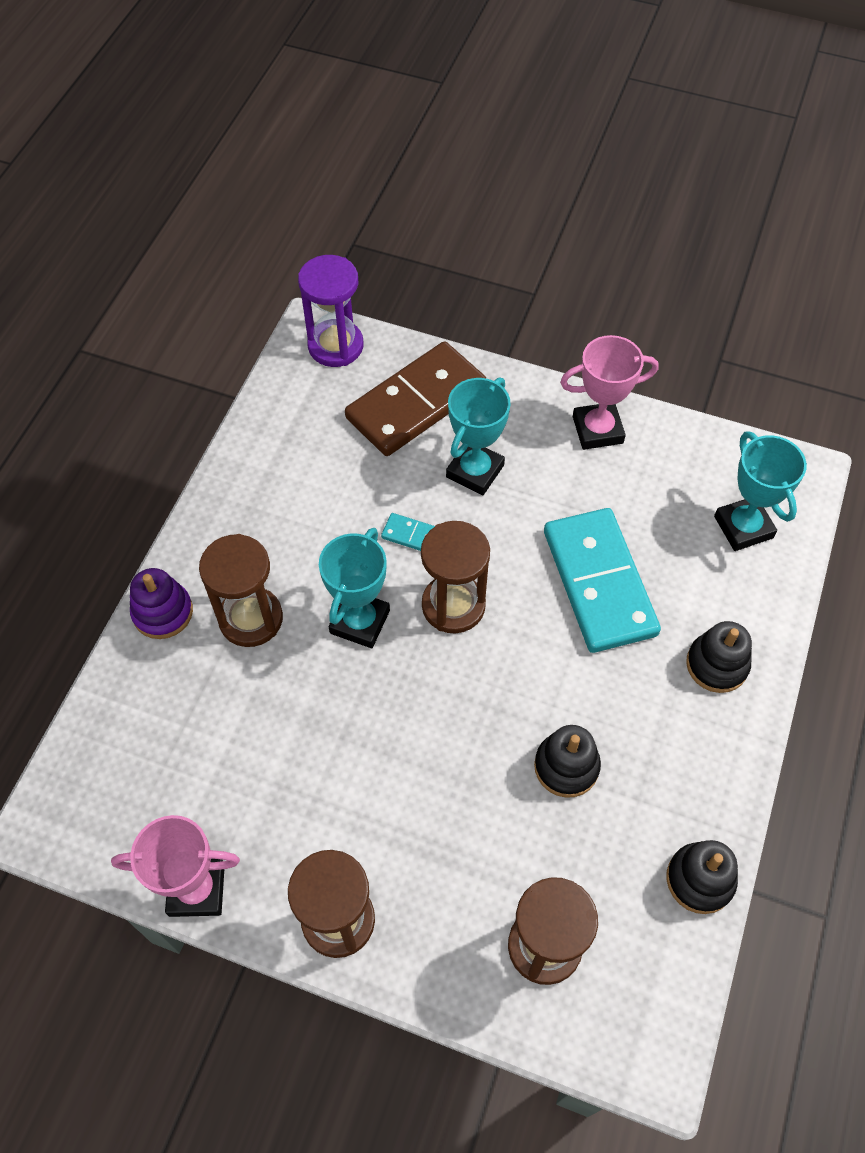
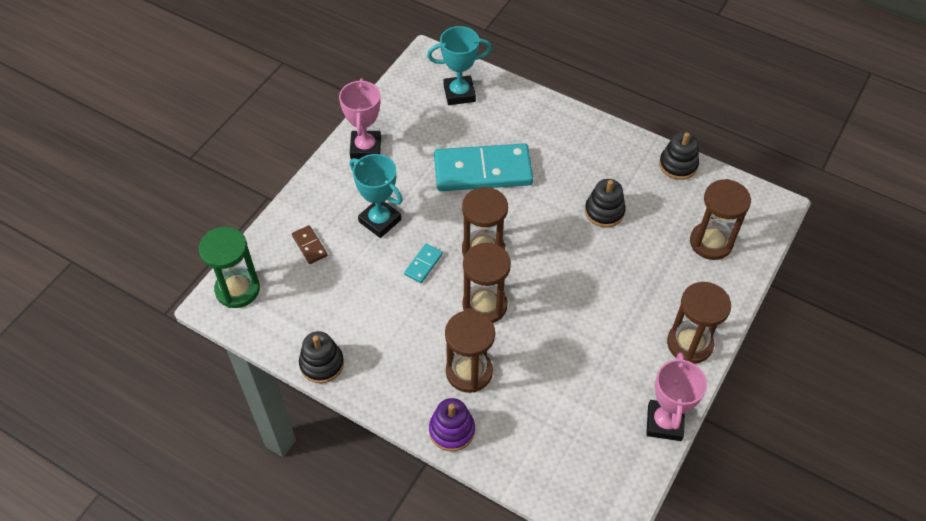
camera: 80 degrees left, 5 degrees down
purple hourglass [298,255,363,367] -> green hourglass [199,227,260,308]
turquoise trophy [319,528,390,648] -> brown hourglass [462,243,511,323]
brown domino [345,341,487,456] -> brown domino [292,225,328,264], size x0.41
black stacking toy [686,621,752,693] -> black stacking toy moved to [299,331,344,384]

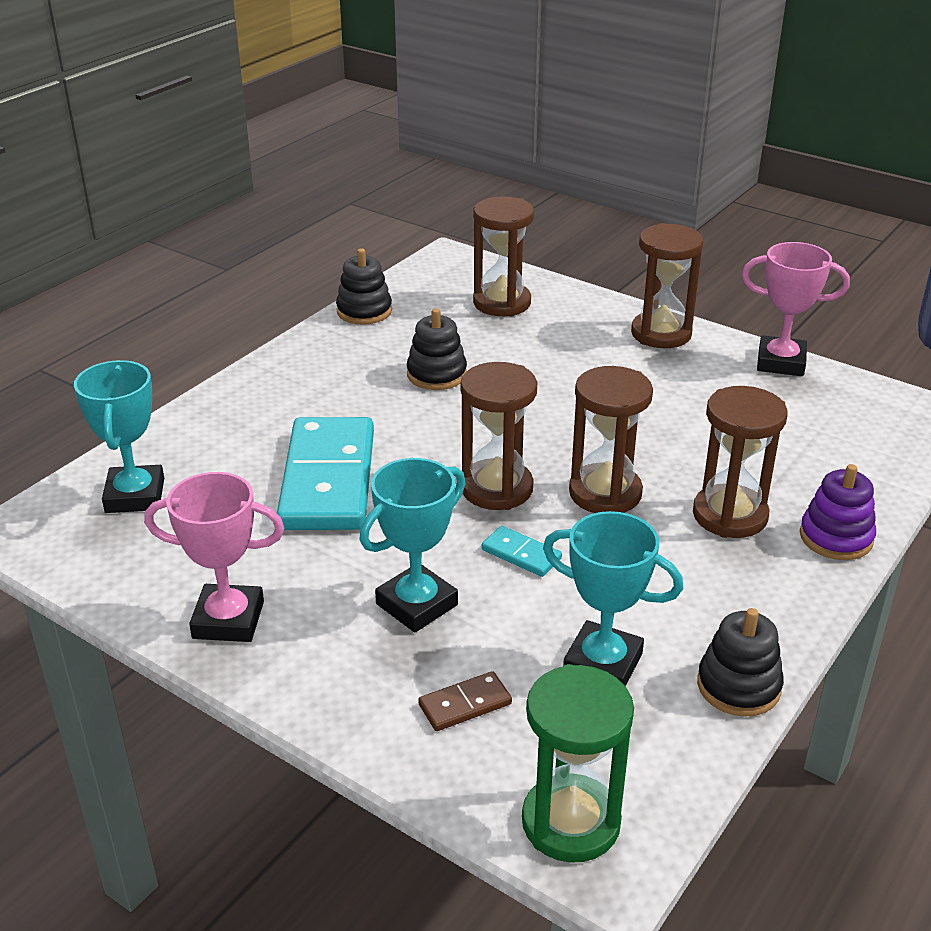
camera: 85 degrees left, 20 degrees down
none -> turquoise trophy [543,511,683,686]

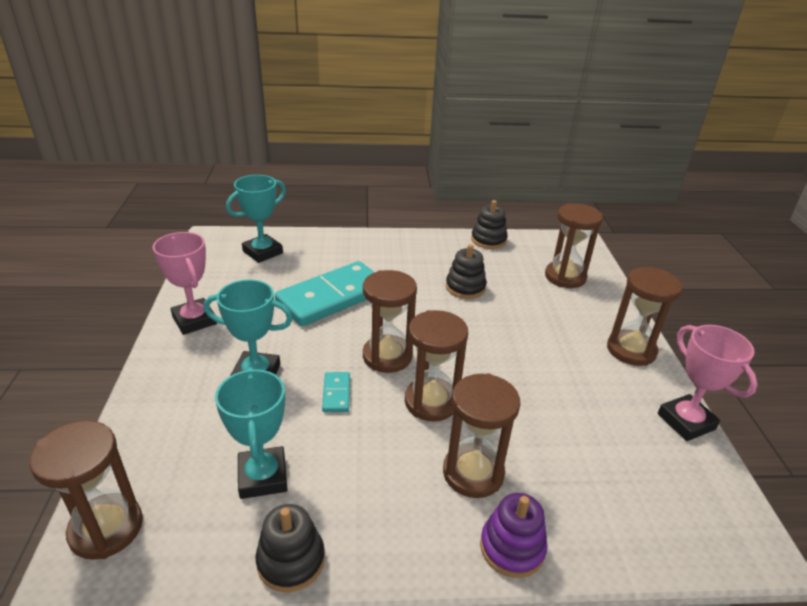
camera: 50 degrees right, 0 degrees up
brown domino [418,671,512,731] -> none
green hourglass [522,664,634,863] -> brown hourglass [29,420,143,560]

